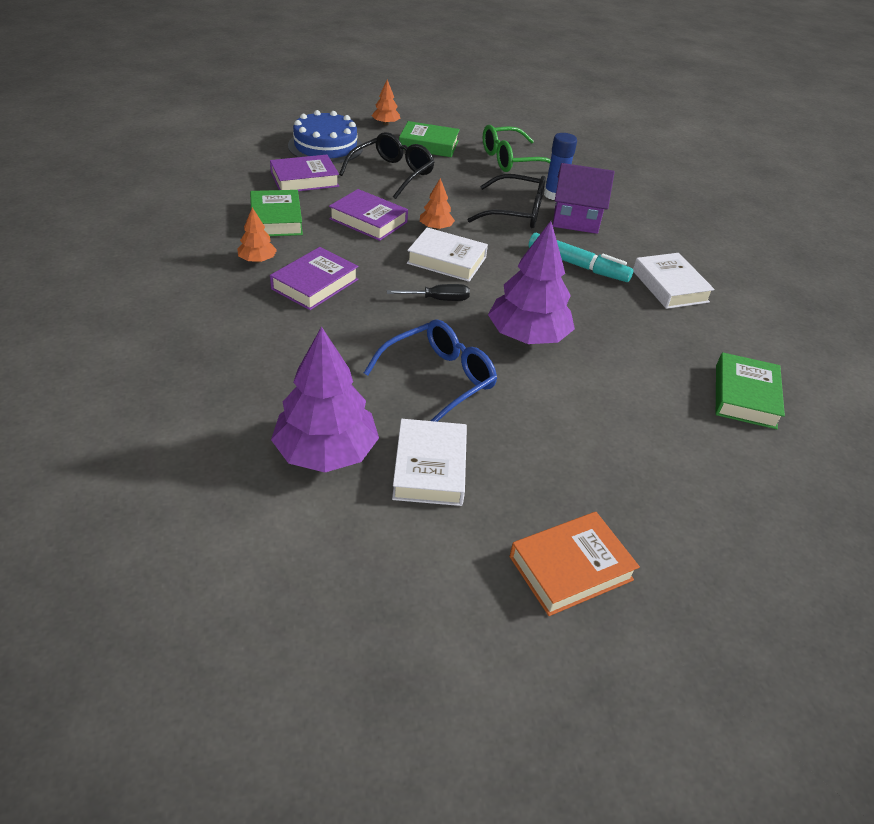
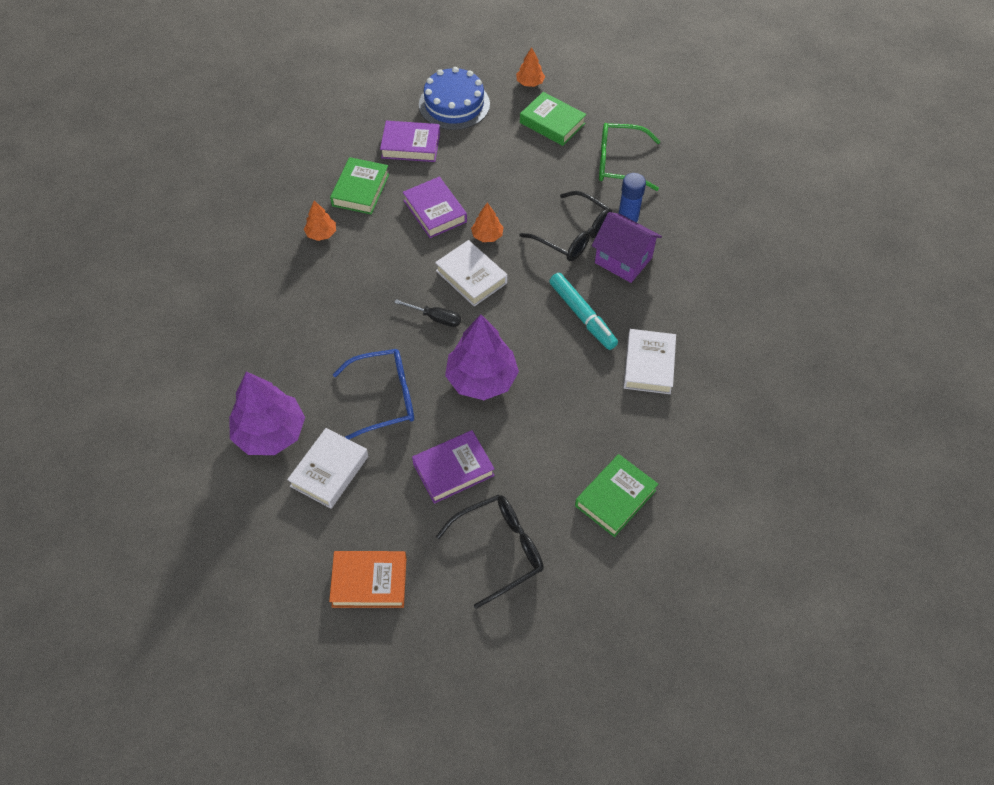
camera: 30 degrees right, 15 degrees up
purple book [270,247,358,310] -> purple book moved to [412,430,495,504]
black glasses [339,132,435,199] -> black glasses moved to [436,494,544,609]

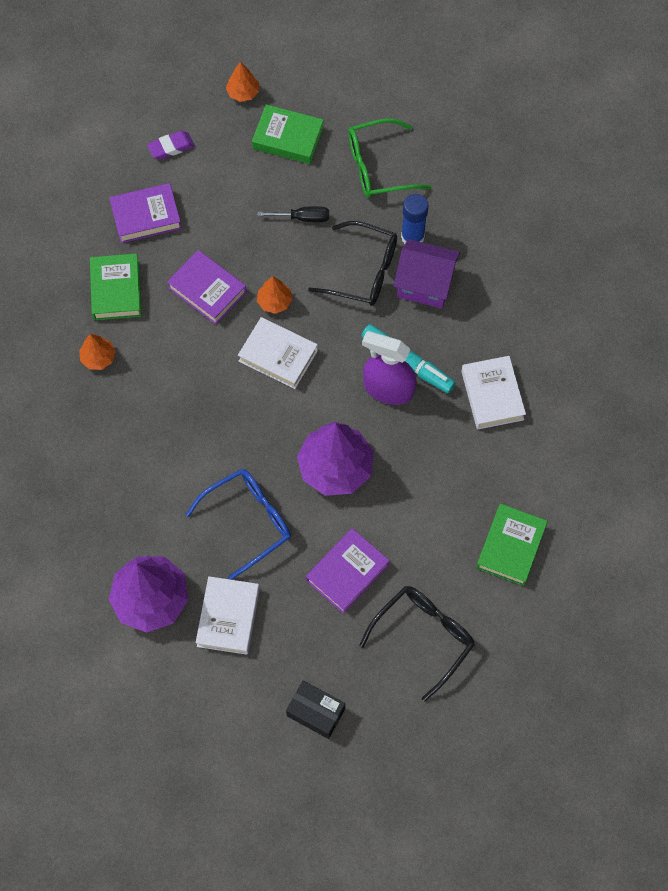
camera: 20 degrees left, 10 degrees up
orange book [329,551,407,608] -> black box [286,681,345,739]
black screwdriver [394,299,461,327] -> black screwdriver moved to [257,206,329,222]
blue cake [419,67,490,130] -> purple eraser [147,131,195,160]
none -> purple spray bottle [362,331,416,405]

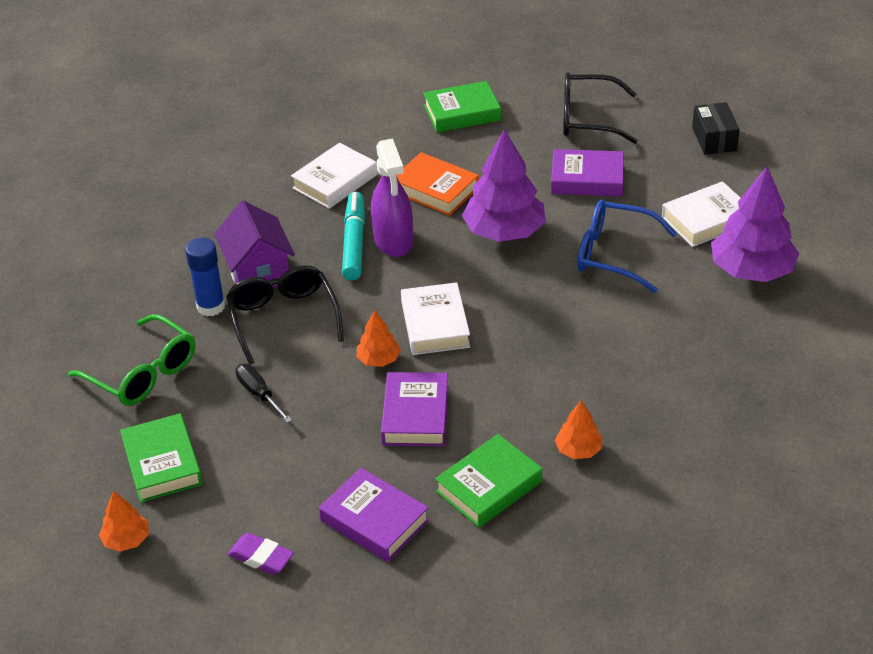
camera: 125 degrees left, 25 degrees down
none -> orange book [397,152,479,216]

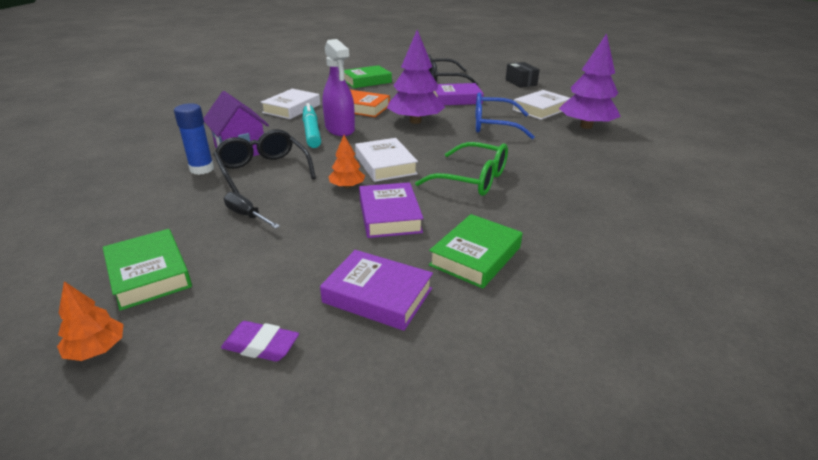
camera: 15 degrees left, 10 degrees down
green glasses [68,314,195,406] -> green glasses moved to [415,142,508,196]
orange tree [555,401,602,459] -> none

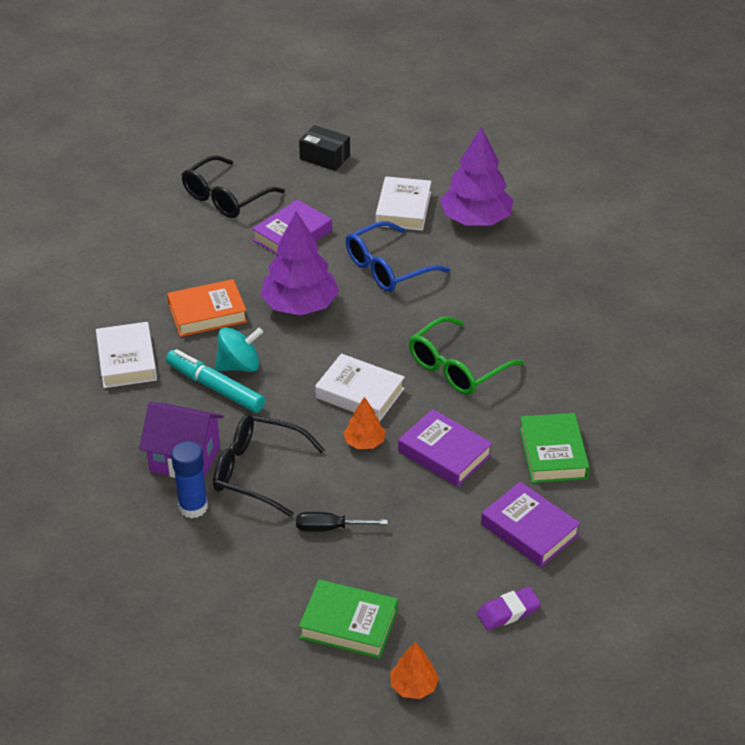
camera: 40 degrees left, 10 degrees up
purple book [320,250,433,331] -> purple book turned 60 degrees clockwise [481,482,581,567]
purple spray bottle [323,39,355,136] -> turquoise spinning top [215,327,263,372]
green book [344,65,392,88] -> none
green glasses [415,142,508,196] -> green glasses turned 150 degrees clockwise [409,316,524,395]

